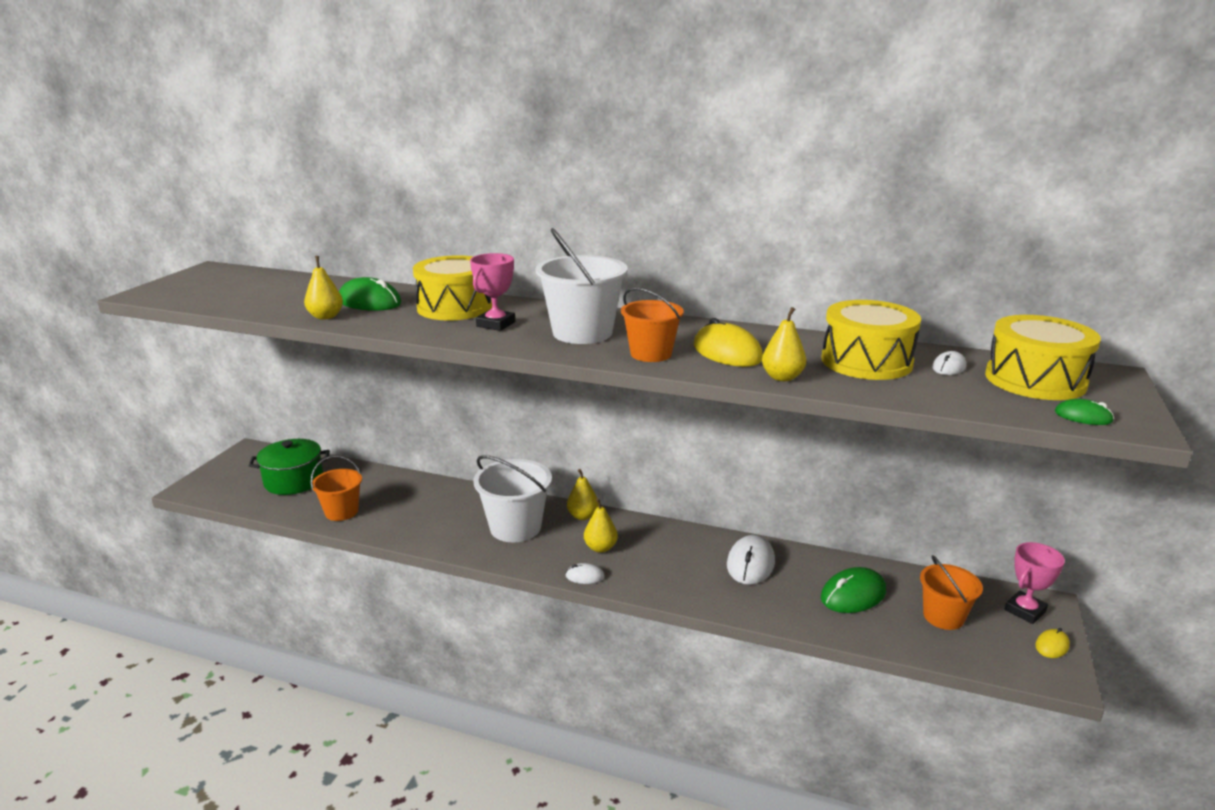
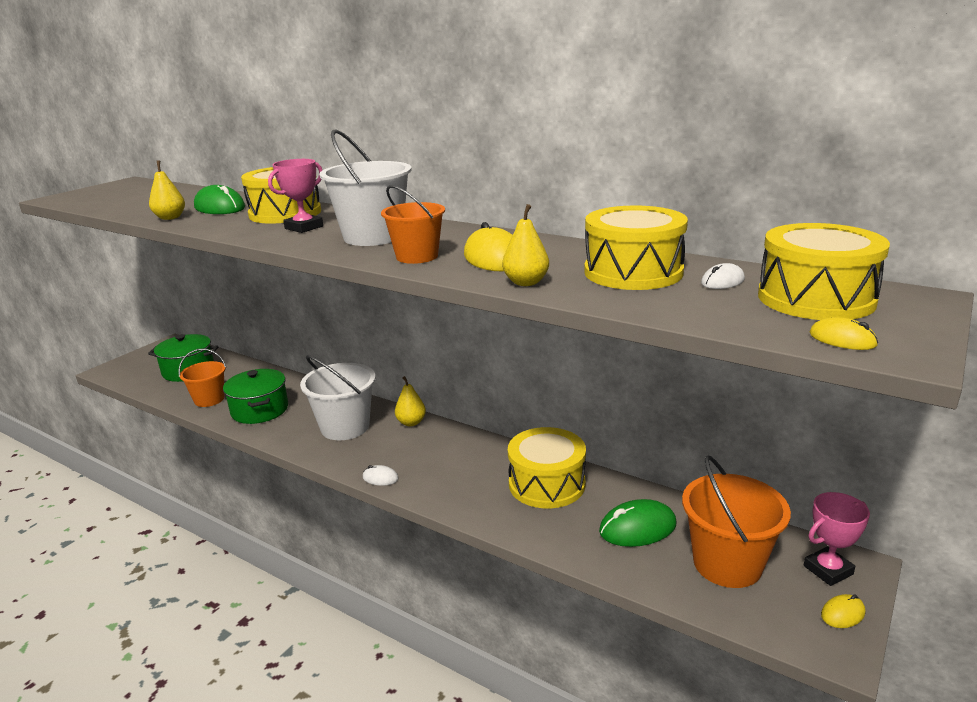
camera: 15 degrees right, 0 degrees up
yellow pear [584,498,618,553] -> none
white mouse [727,535,775,585] -> yellow drum [508,427,586,508]
orange bucket [920,555,983,630] -> orange bucket [682,456,791,588], size x1.54
green mouse [1055,399,1114,425] -> yellow mouse [809,317,878,350]
none -> green pot [223,369,288,424]

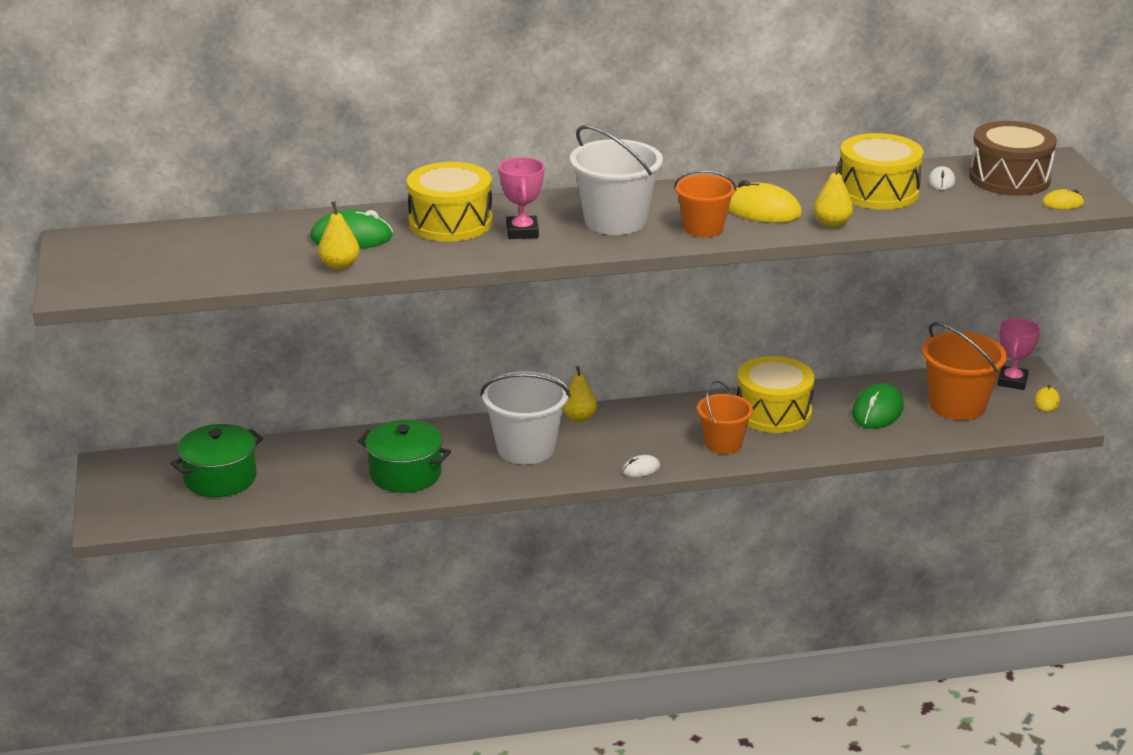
camera: 45 degrees left, 5 degrees up
orange bucket [178,348,226,407] -> orange bucket moved to [697,380,753,454]
yellow drum [758,223,890,320] -> brown drum [969,121,1057,196]

